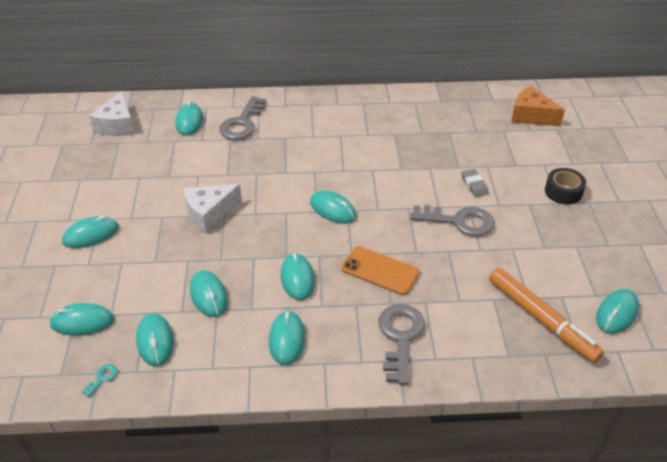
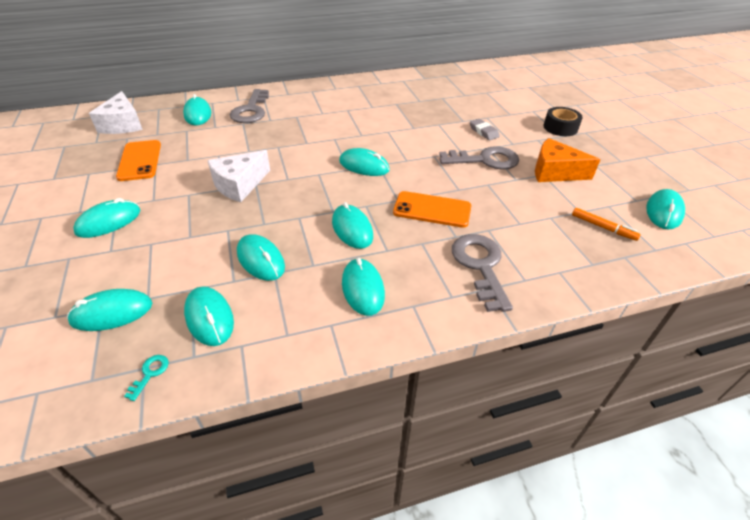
camera: 15 degrees left, 0 degrees up
orange marker [489,268,604,363] -> orange marker [572,208,641,241], size x0.48
orange cheese [511,86,565,127] -> orange cheese moved to [535,138,601,182]
none -> orange phone [116,140,161,181]

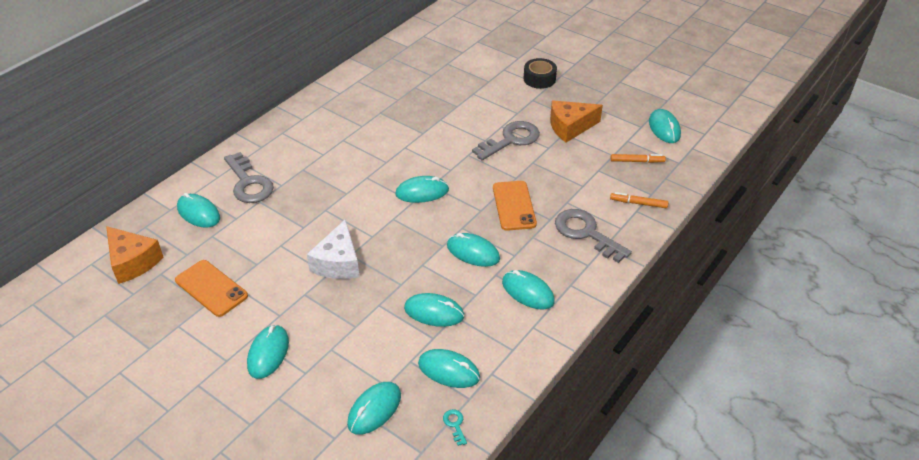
camera: 35 degrees left, 0 degrees up
white cheese [89,91,143,134] -> orange cheese [106,226,163,284]
orange phone [393,191,472,228] -> orange phone turned 75 degrees counterclockwise [493,181,537,231]
grey eraser [470,119,500,140] -> none
none -> orange marker [610,192,668,208]

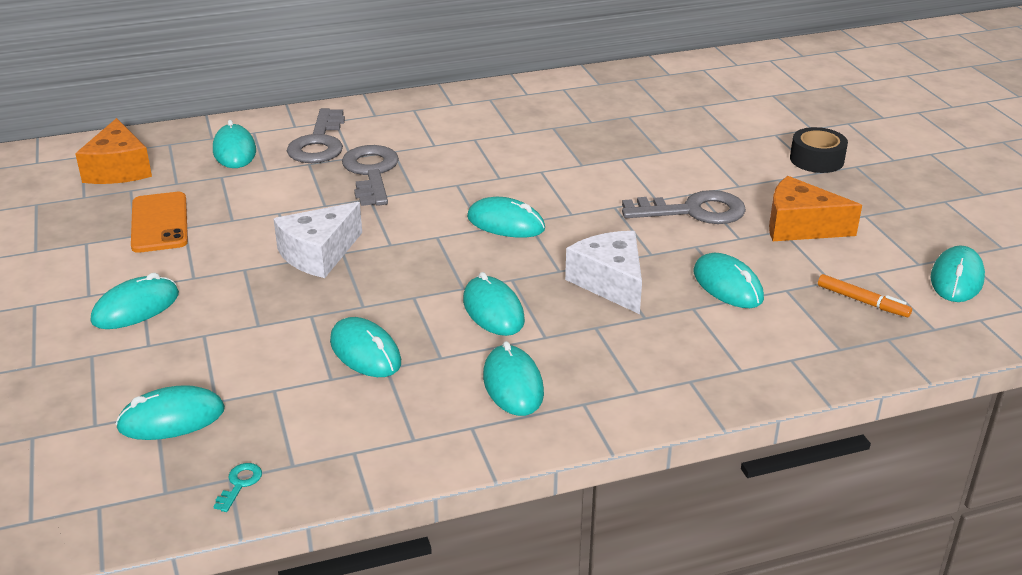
camera: 35 degrees right, 10 degrees down
turquoise mouse [418,349,480,388] -> turquoise mouse moved to [693,253,764,308]
orange phone [493,181,537,231] -> white cheese [565,231,642,314]
grey key [555,209,632,263] -> grey key moved to [342,145,399,206]
orange marker [610,192,668,208] -> none

